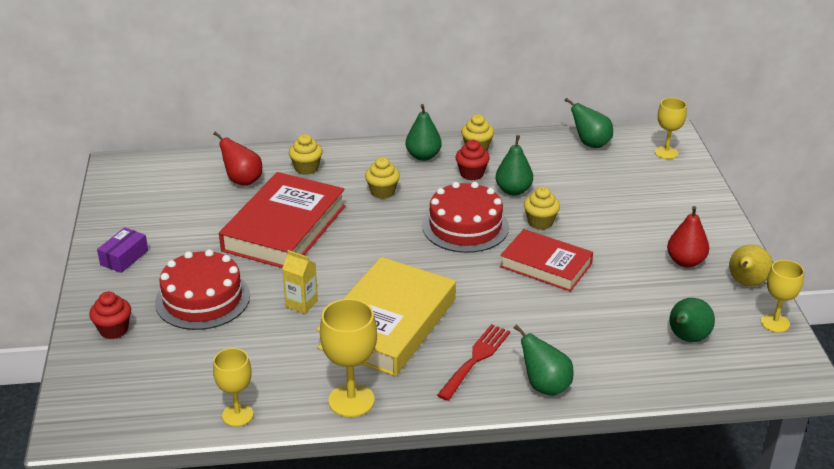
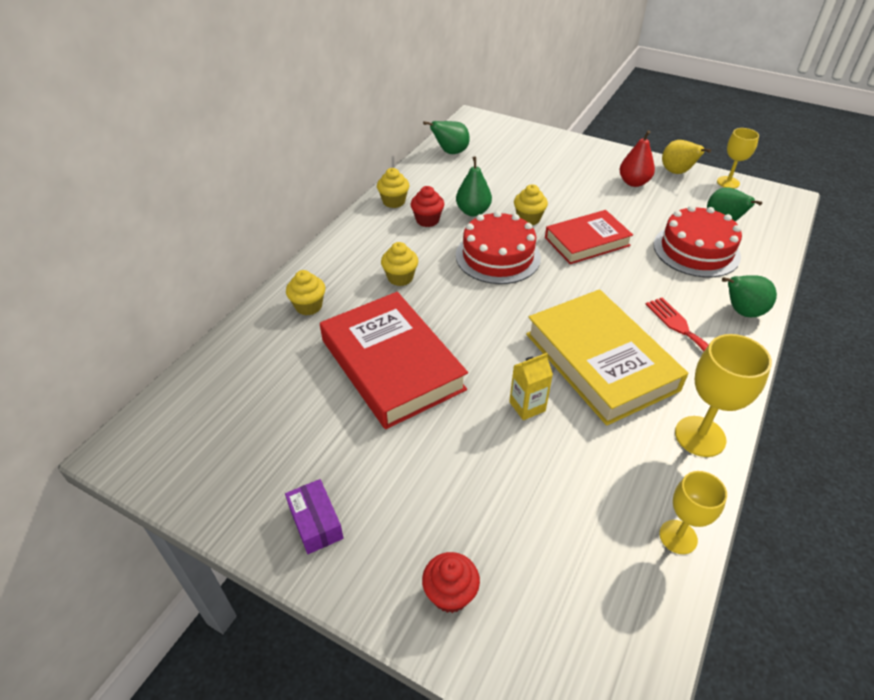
camera: 55 degrees left, 10 degrees up
red cake [155,249,250,330] -> red cake moved to [654,205,742,277]
red pear [213,131,262,186] -> none
green pear [406,104,442,161] -> none
yellow goblet [655,98,687,159] -> none

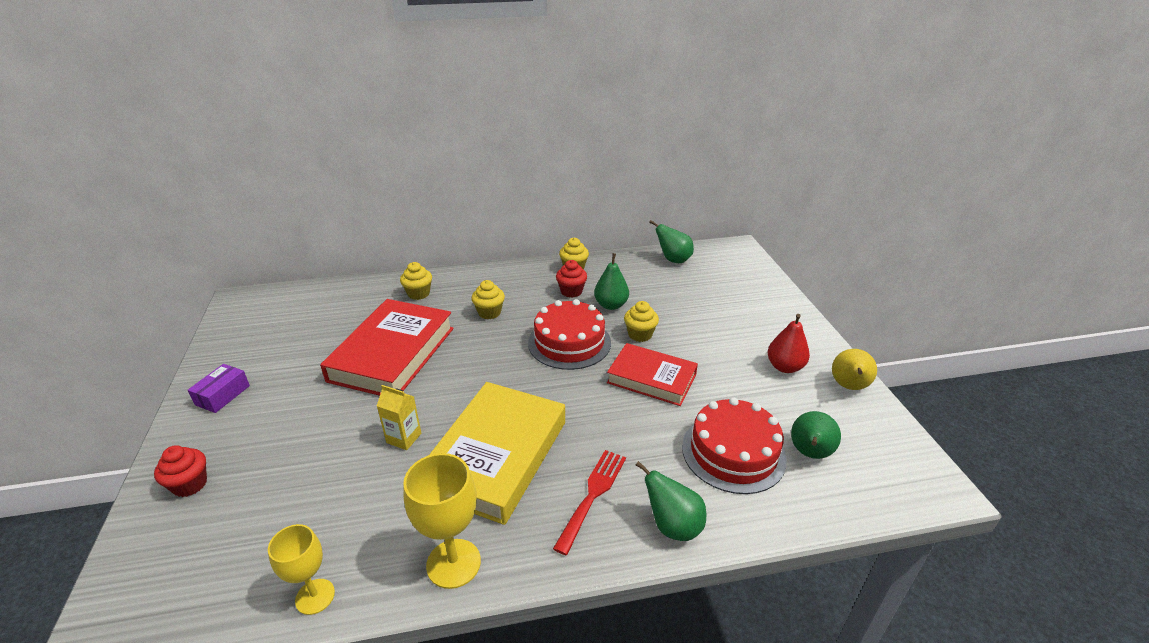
camera: 50 degrees right, 10 degrees down
yellow goblet [717,128,759,189] -> none

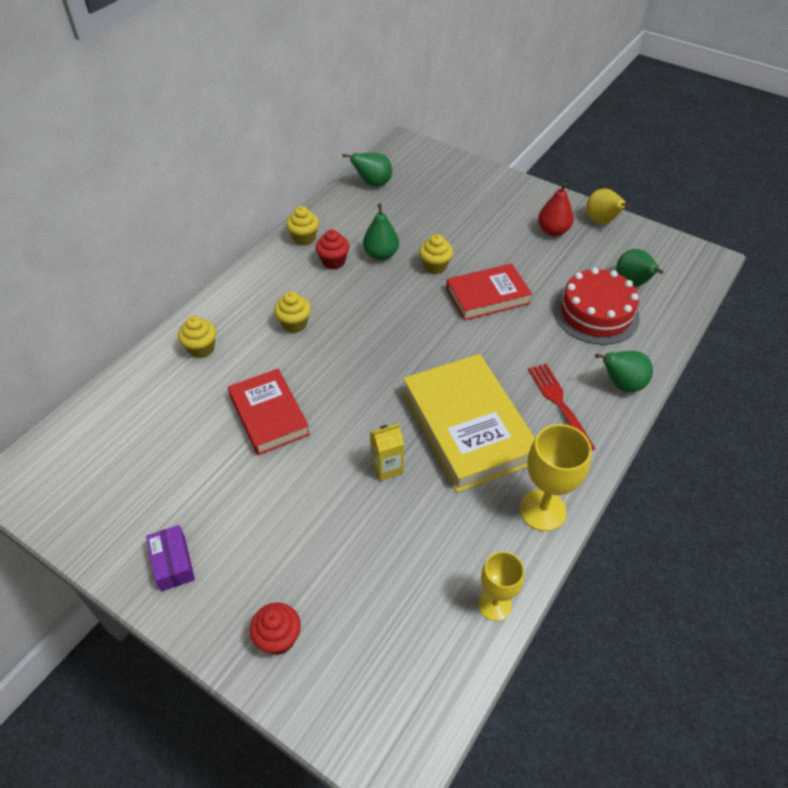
camera: 45 degrees left, 15 degrees up
red book [320,299,454,396] -> red book [228,368,310,455], size x0.64
red cake [528,299,611,370] -> none

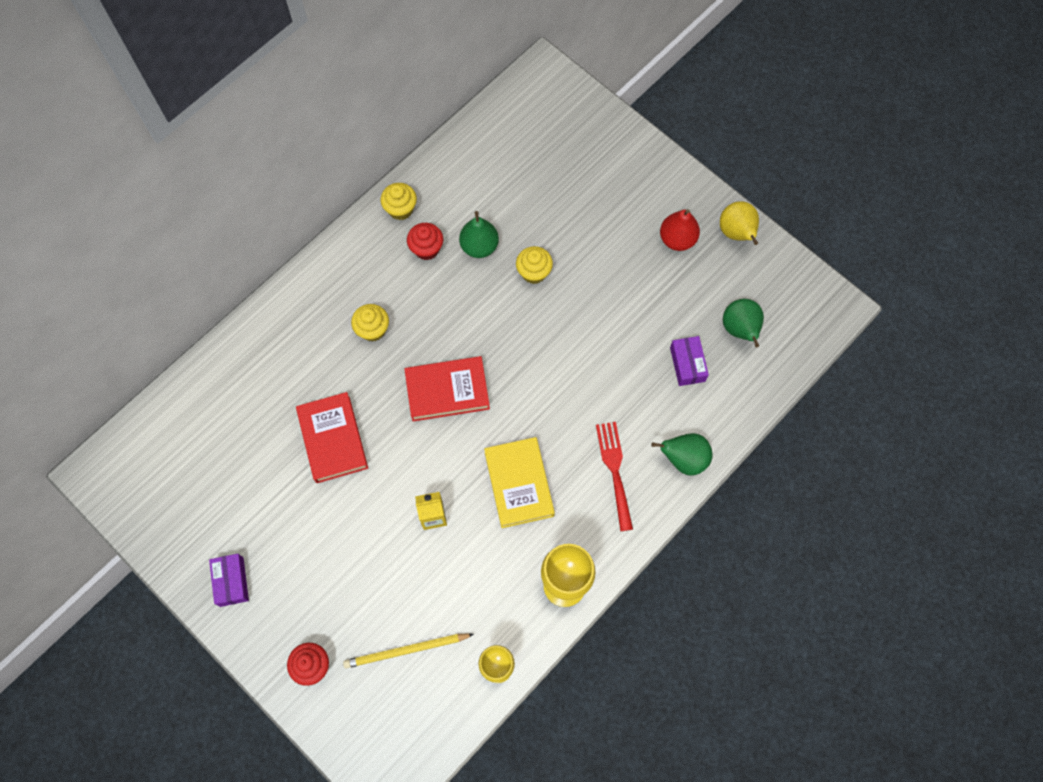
camera: 10 degrees right, 20 degrees up
yellow cupcake [178,316,216,358] -> none
green pear [342,153,392,187] -> none
yellow book [403,354,535,493] -> yellow book [484,437,555,528], size x0.64
red book [446,263,532,321] -> red book moved to [404,356,490,422]
red cake [553,268,640,345] -> purple box [670,336,709,386]
none -> yellow pencil [343,634,474,668]

